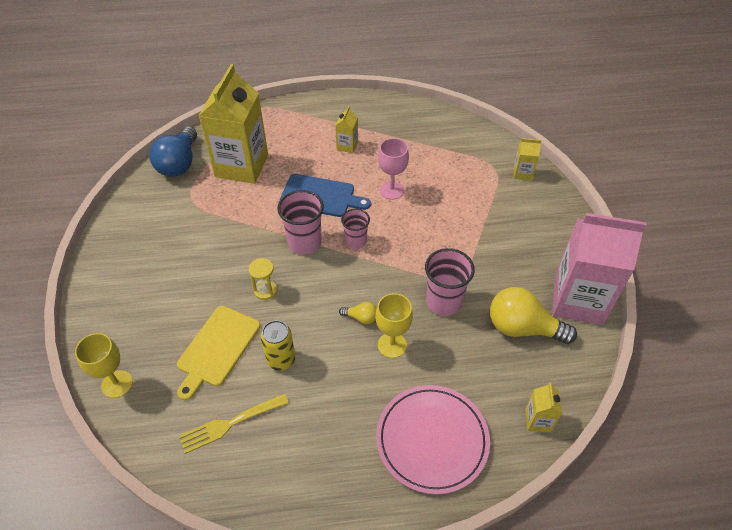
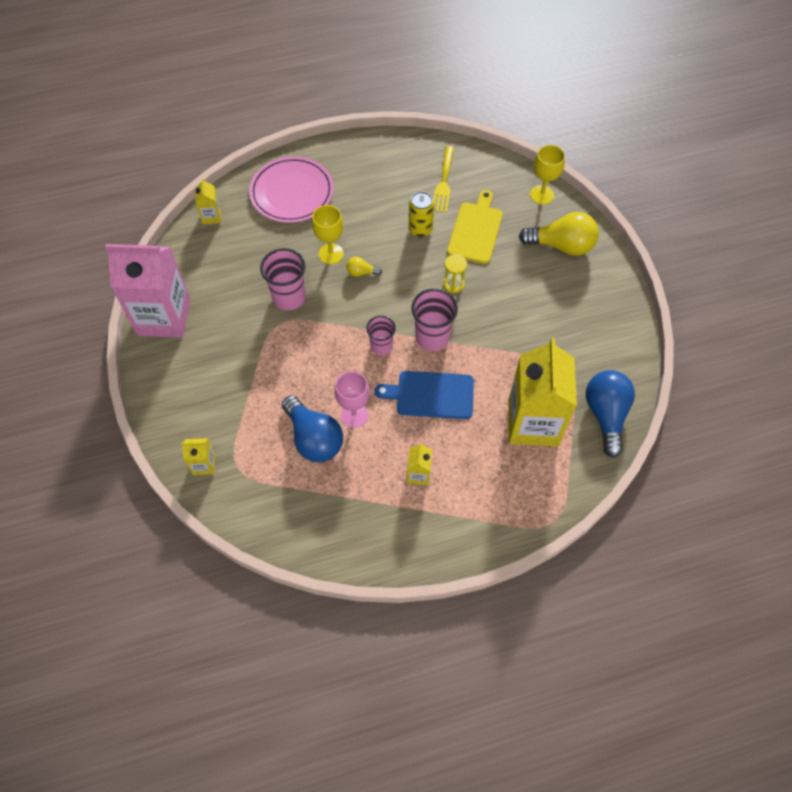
camera: 170 degrees right, 10 degrees up
yellow fork [179,393,289,454] -> yellow fork turned 135 degrees clockwise [433,146,454,213]
yellow light bulb [490,287,577,344] -> yellow light bulb moved to [519,212,599,256]
none -> blue light bulb [282,395,343,462]

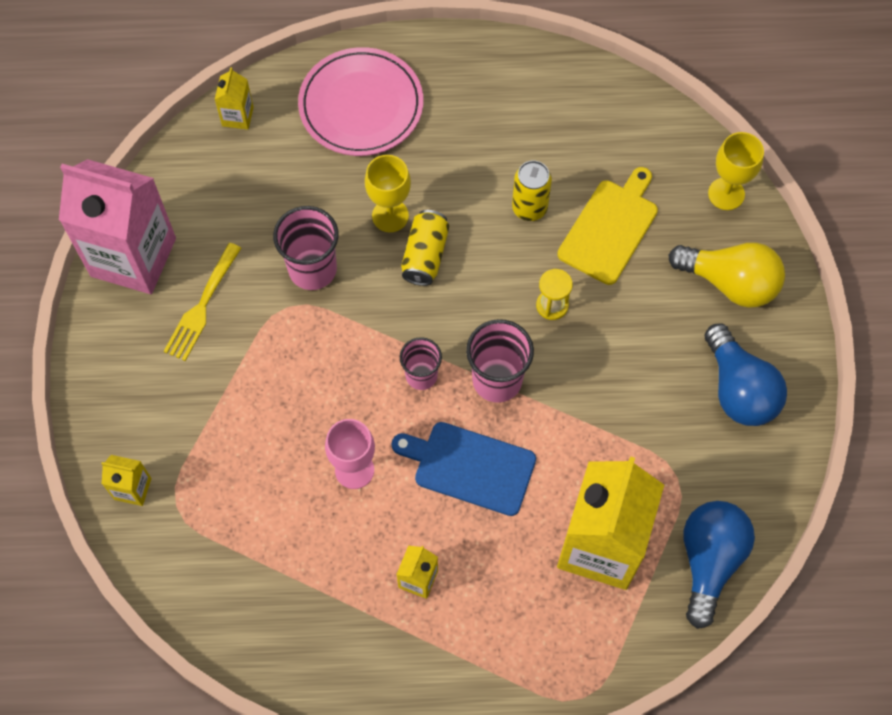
camera: 15 degrees right, 5 degrees up
blue light bulb [282,395,343,462] -> blue light bulb moved to [704,323,787,426]
yellow light bulb [346,257,382,277] -> yellow can [401,210,449,286]
yellow fork [433,146,454,213] -> yellow fork moved to [164,243,241,361]

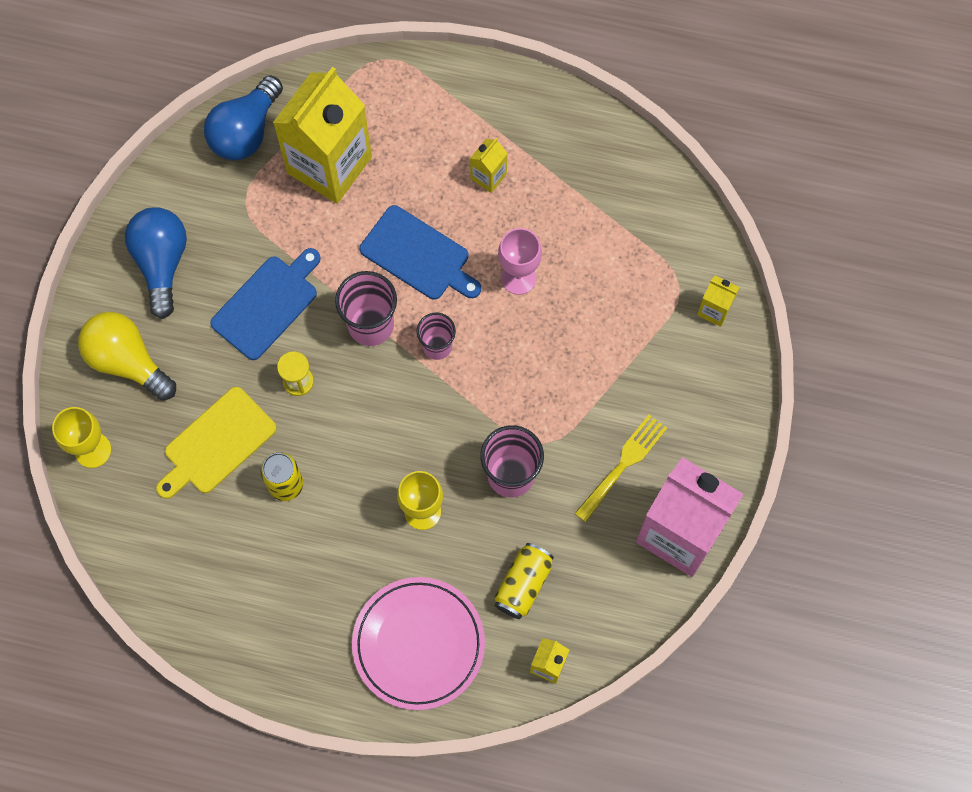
camera: 165 degrees left, 5 degrees up
yellow can [401,210,449,286] -> yellow can moved to [494,543,554,619]
none -> blue cutting board [210,248,321,360]

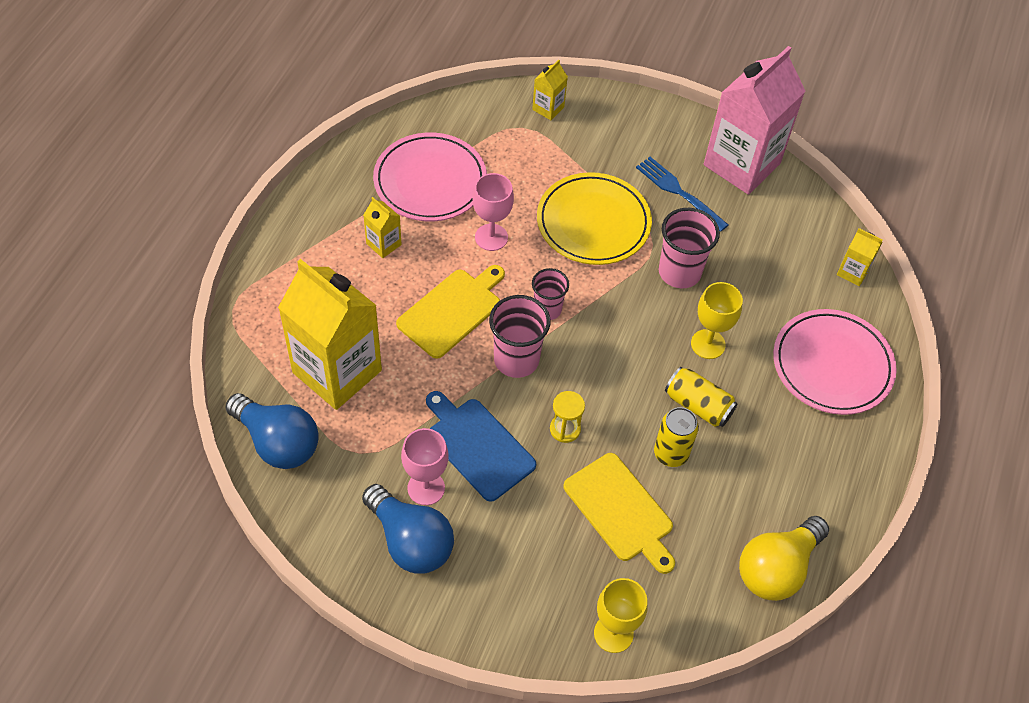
camera: 85 degrees left, 15 degrees down
yellow light bulb [78,312,176,400] -> yellow light bulb moved to [739,516,829,601]
blue light bulb [125,207,187,319] -> blue light bulb turned 135 degrees counterclockwise [362,484,454,574]
blue cutting board [360,205,481,300] -> yellow cutting board [396,265,505,359]
yellow can [494,543,554,619] -> yellow can moved to [665,367,737,427]
yellow fork [574,415,667,522] -> blue fork [636,157,728,232]
none -> pink plate [373,132,487,221]
none -> pink goblet [401,428,449,505]
none -> yellow plate [537,172,652,265]

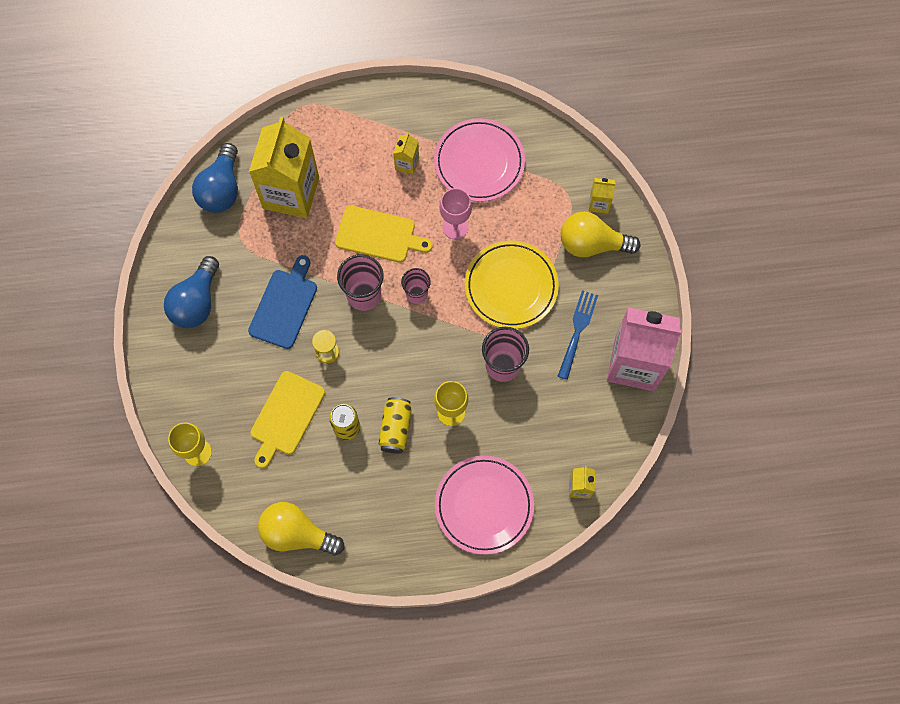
camera: 65 degrees right, 15 degrees up
pink goblet [401,428,449,505] -> none
none -> yellow light bulb [561,212,640,257]

